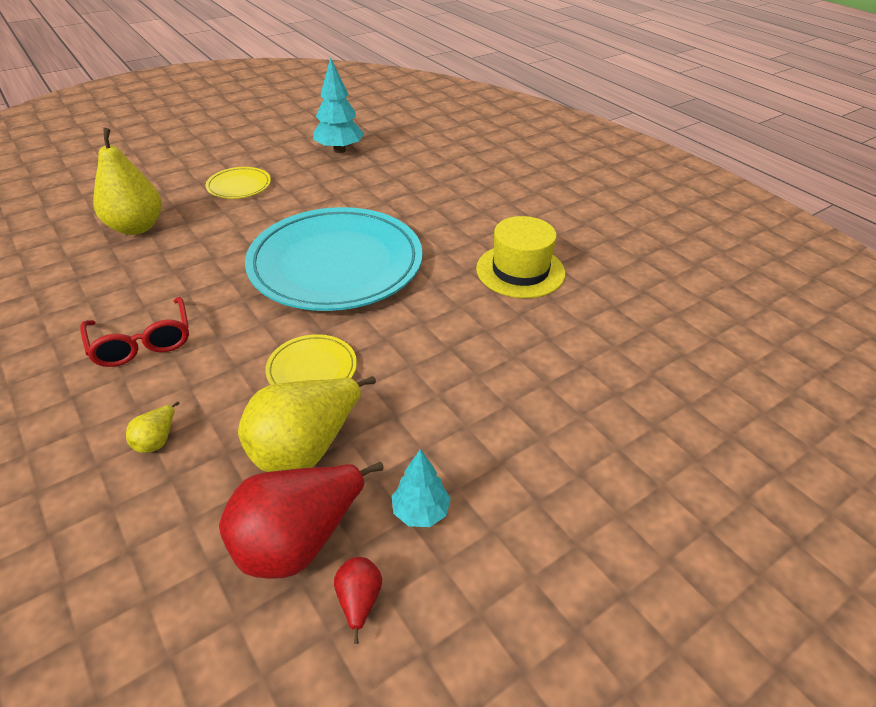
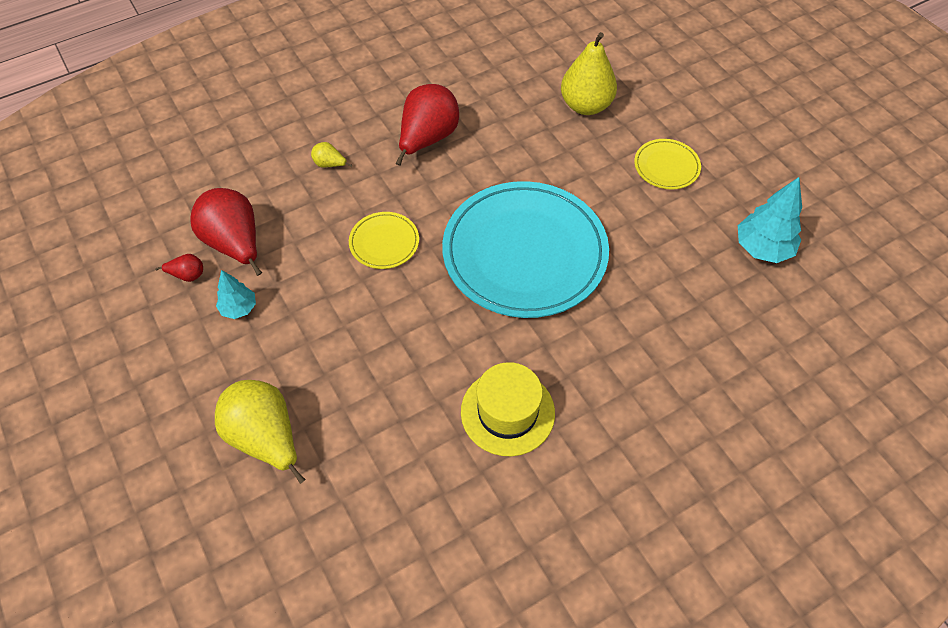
camera: 95 degrees right, 15 degrees up
red glasses [80,297,189,367] -> red pear [395,84,459,166]
yellow pear [238,376,376,472] -> yellow pear moved to [215,380,306,484]

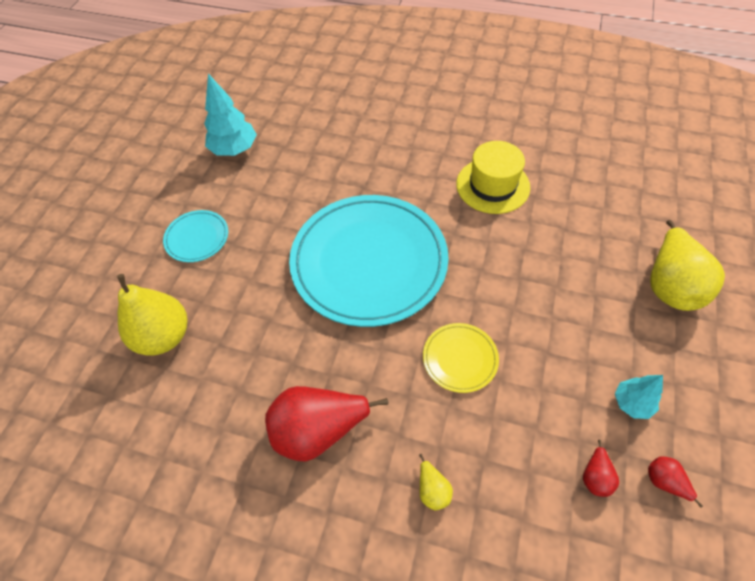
camera: 130 degrees left, 0 degrees up
red pear [190,188,262,276] -> red pear [583,440,619,497], size x0.44
yellow plate [634,139,701,190] -> turquoise plate [163,210,228,262]

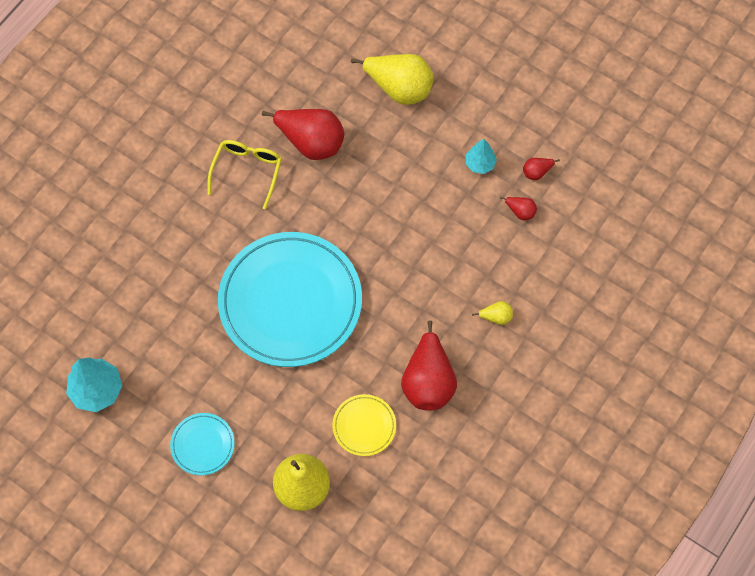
camera: 75 degrees left, 10 degrees up
yellow plate [423,323,499,393] -> yellow plate moved to [332,394,396,456]
yellow hat [456,141,530,214] -> yellow glasses [208,140,282,209]
none -> red pear [262,109,344,160]

